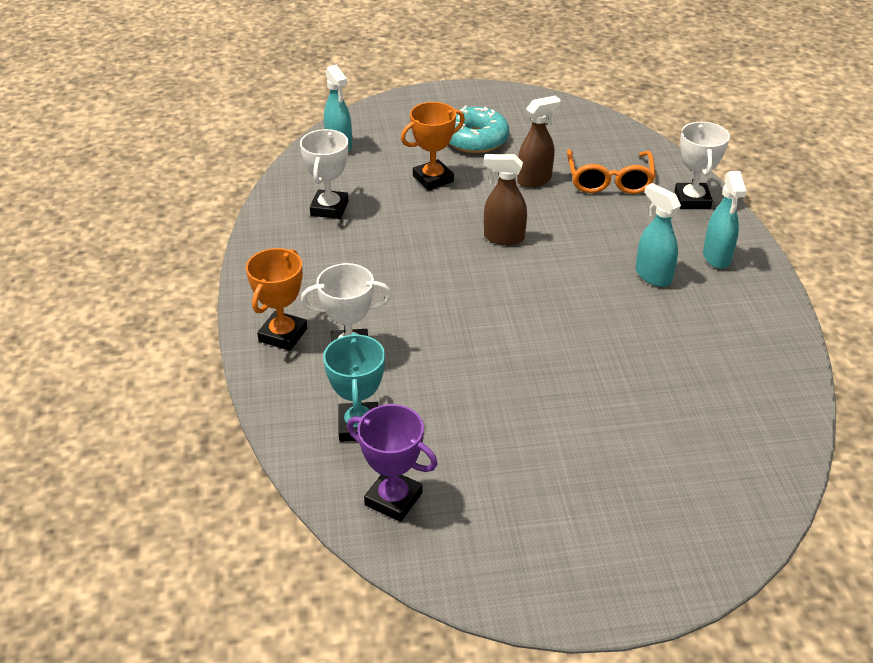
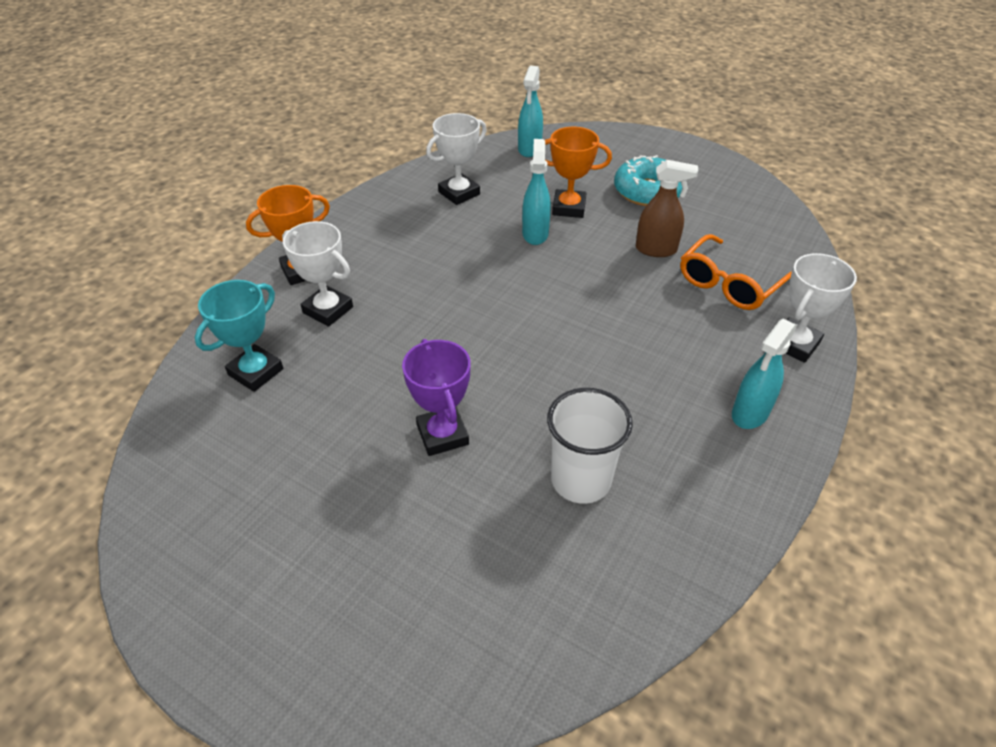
camera: 40 degrees right, 5 degrees up
purple trophy [347,404,438,522] -> purple trophy moved to [402,339,471,456]
brown spray bottle [483,154,527,245] -> none
turquoise spray bottle [636,183,681,287] -> turquoise spray bottle moved to [522,139,551,245]
none -> white cup [547,388,633,504]

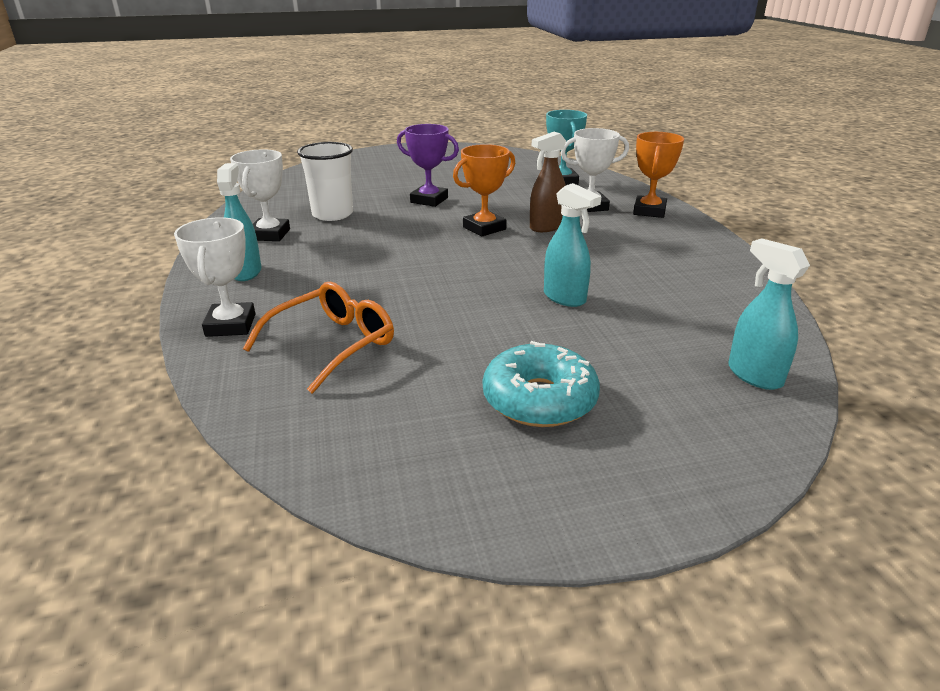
camera: 135 degrees right, 15 degrees down
white trophy [426,113,487,205] -> white trophy moved to [230,149,290,241]
orange trophy [545,127,612,218] -> orange trophy moved to [453,144,515,237]
brown spray bottle [636,160,698,257] -> brown spray bottle moved to [530,132,566,232]
orange glasses [680,234,792,310] -> orange glasses turned 45 degrees clockwise [243,282,394,394]

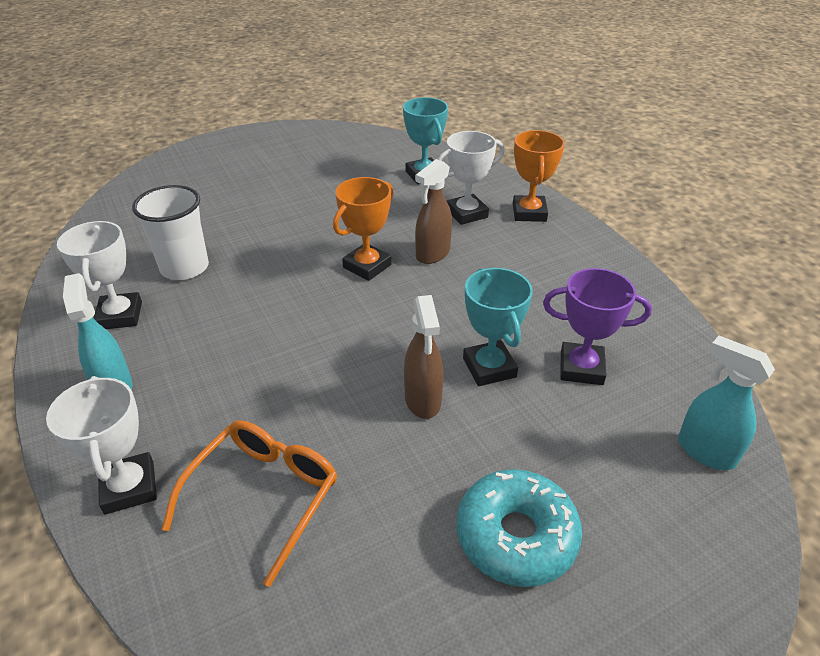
camera: 15 degrees left, 10 degrees up
purple trophy [397,124,459,207] -> purple trophy moved to [543,268,652,385]
turquoise spray bottle [544,183,601,307] -> turquoise trophy [463,268,533,386]
none -> brown spray bottle [404,295,443,419]

